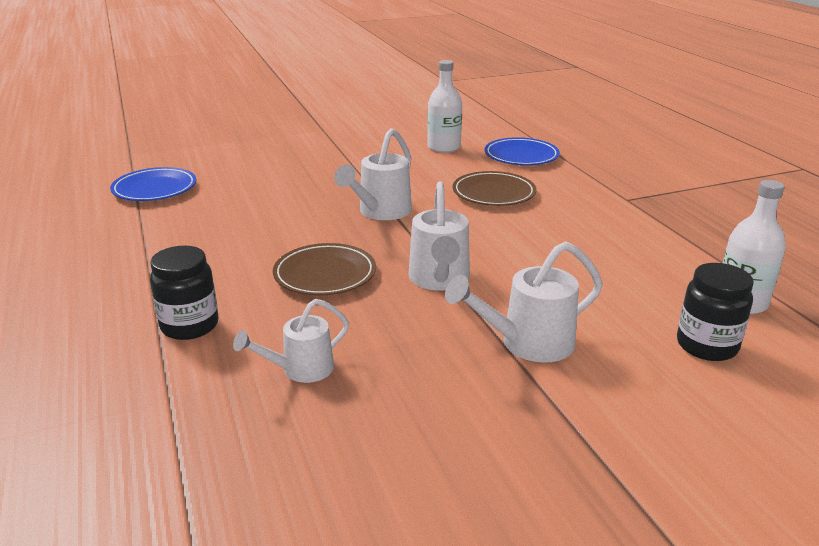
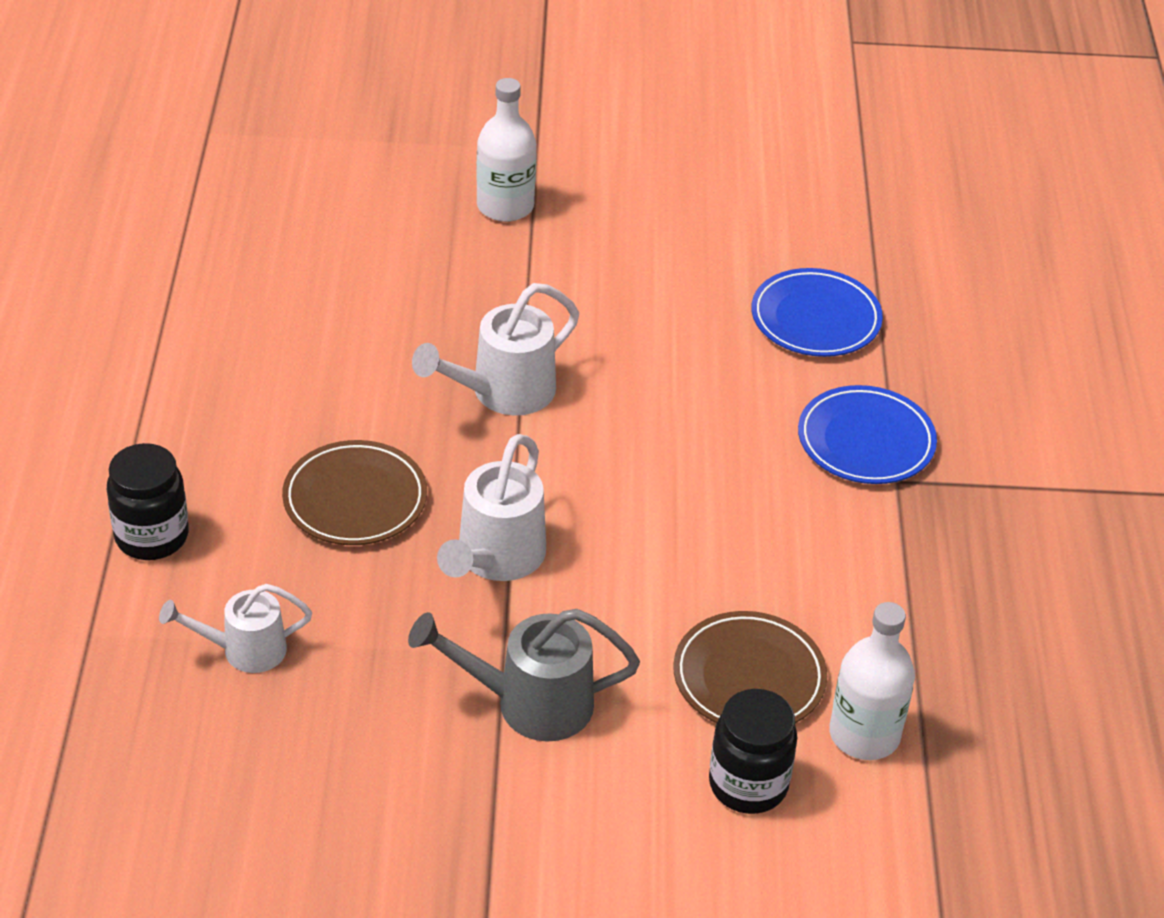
camera: 20 degrees right, 15 degrees up
blue plate [110,167,197,201] -> blue plate moved to [798,385,937,484]
white bottle [427,60,462,153] -> white bottle moved to [476,78,537,222]
white watering can [445,241,603,363] -> grey watering can [408,609,640,742]
brown plate [453,171,537,206] -> brown plate moved to [673,611,827,723]

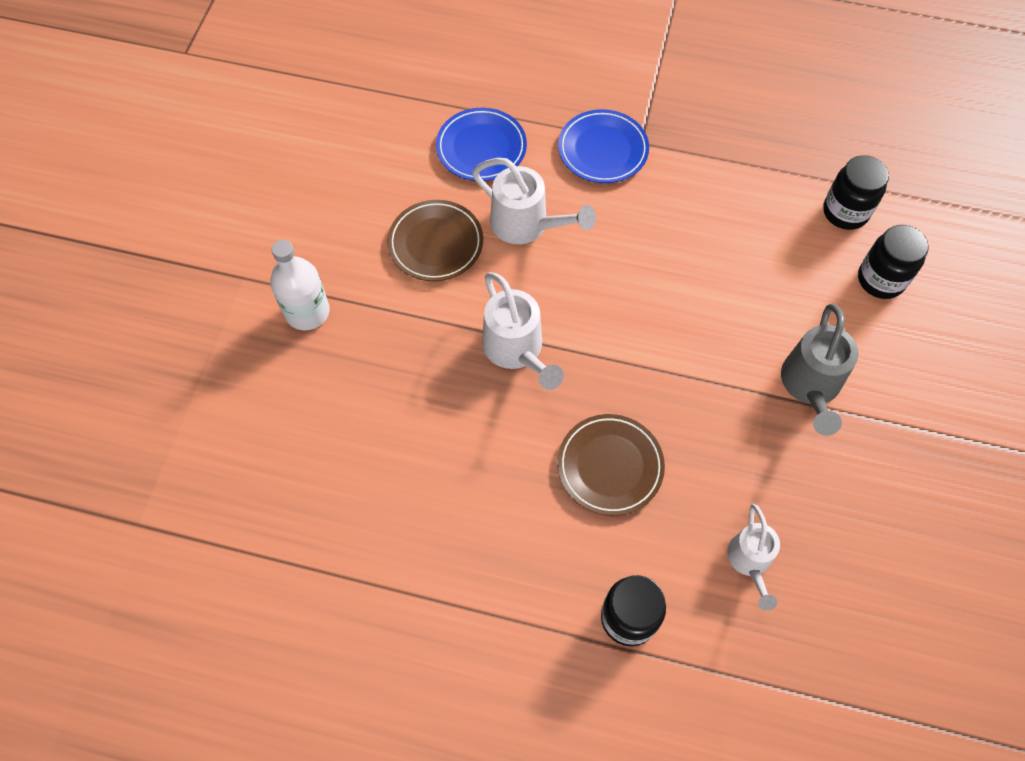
camera: 75 degrees left, 20 degrees up
white watering can [437,434,546,581] -> white watering can moved to [472,158,596,244]
brown plate [673,611,827,723] -> brown plate moved to [387,200,483,281]
white bottle [829,602,915,760] -> black jar [823,155,889,230]

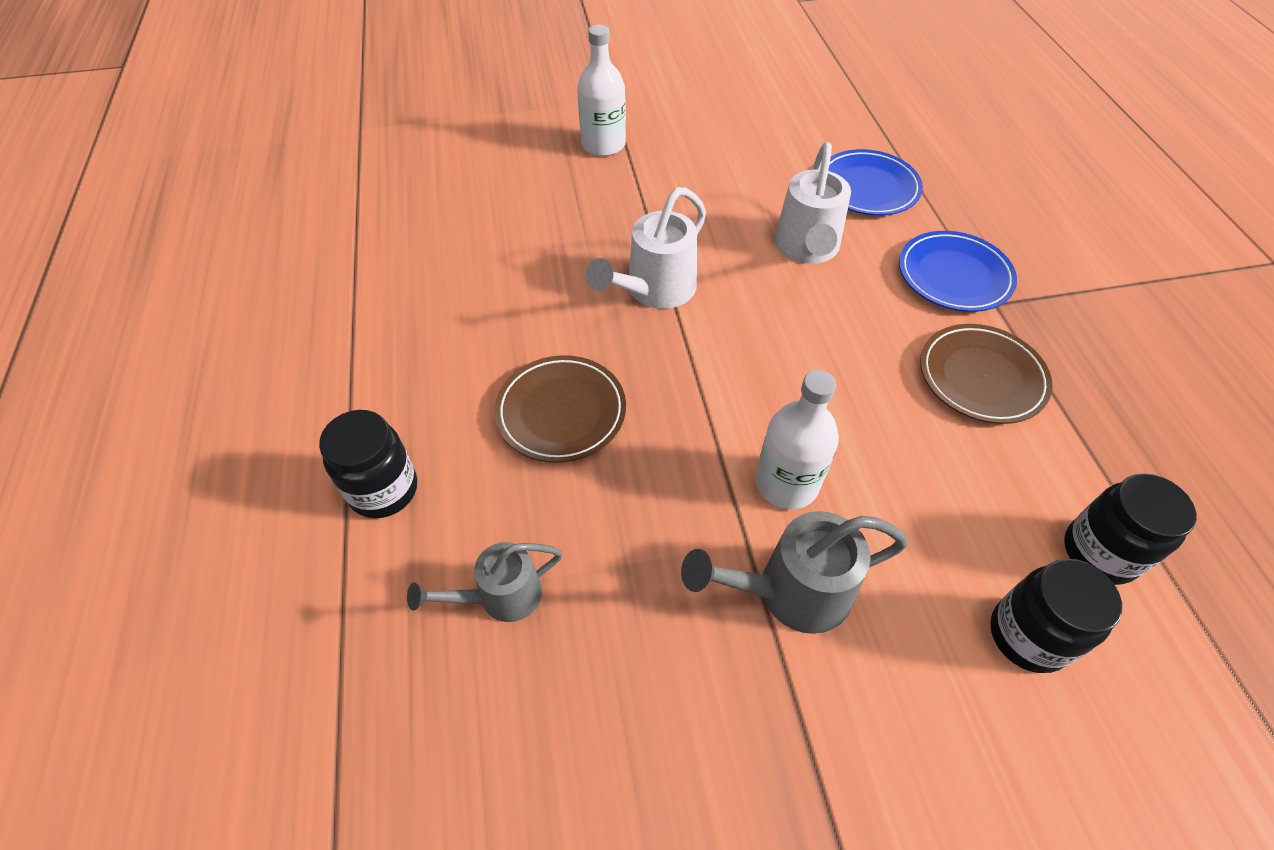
camera: 65 degrees right, 10 degrees down
brown plate [387,200,483,281] -> brown plate moved to [920,324,1053,424]
white watering can [727,504,780,611] -> grey watering can [407,542,563,622]
none -> white bottle [756,370,839,509]

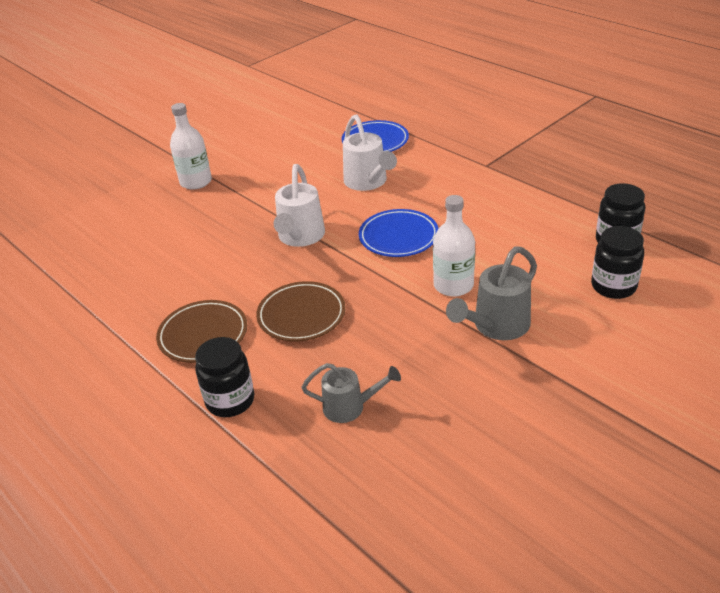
camera: 30 degrees left, 15 degrees down
grey watering can [407,542,563,622] -> grey watering can turned 120 degrees counterclockwise [301,363,401,423]
blue plate [899,231,1017,312] -> blue plate moved to [359,209,439,257]
brown plate [920,324,1053,424] -> brown plate moved to [156,300,247,363]

